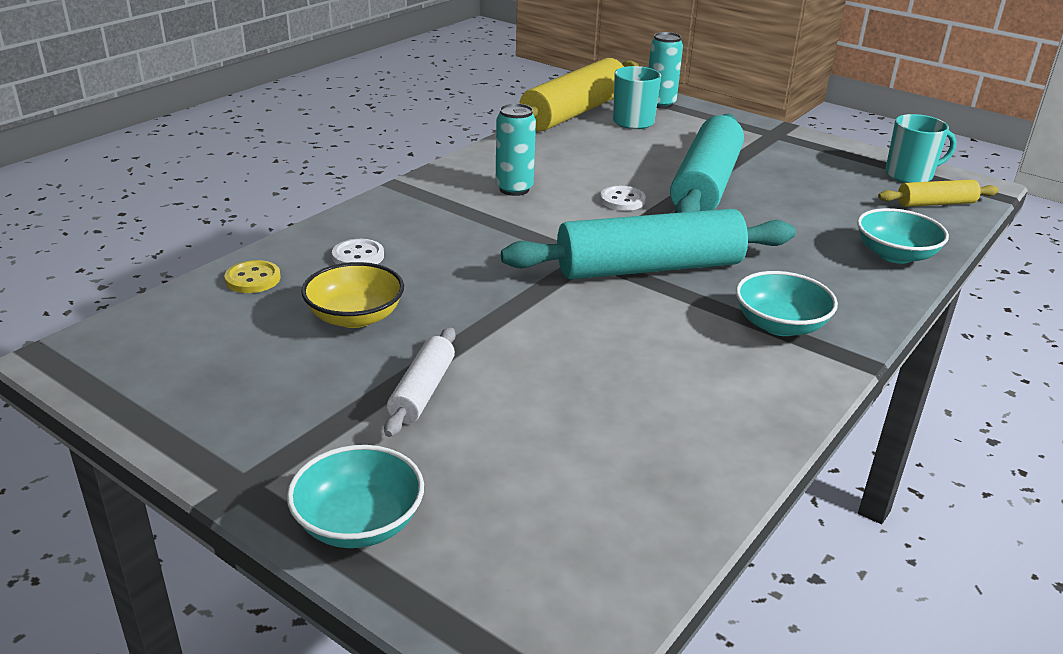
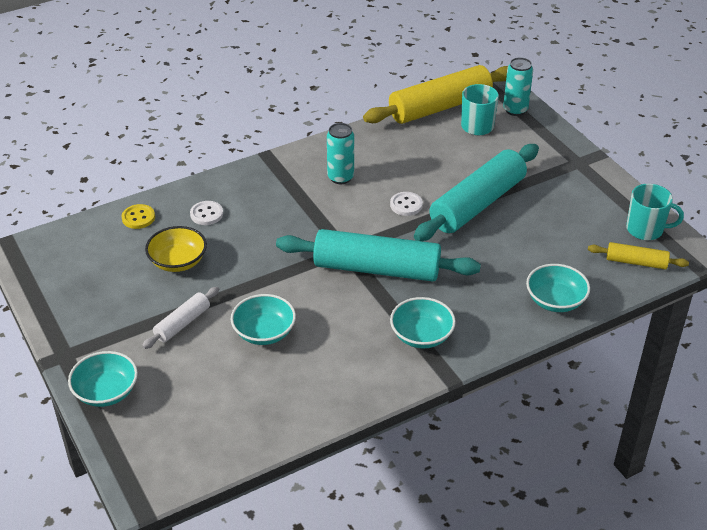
camera: 25 degrees right, 10 degrees up
none -> turquoise bowl [231,294,296,345]

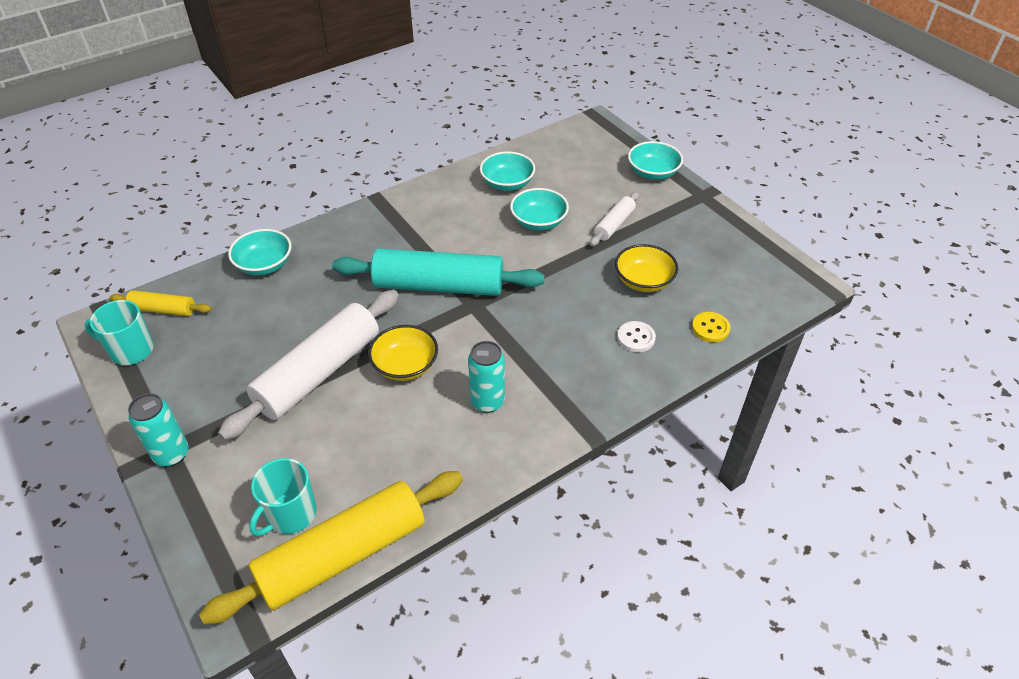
camera: 175 degrees right, 5 degrees up
white button [390,192,423,216] -> yellow bowl [368,325,438,381]
turquoise bowl [390,297,456,348] -> turquoise bowl moved to [480,151,535,191]
turquoise rolling pin [414,144,539,241] -> white rolling pin [218,290,399,440]
turquoise can [503,57,533,116] -> turquoise can moved to [128,393,189,467]

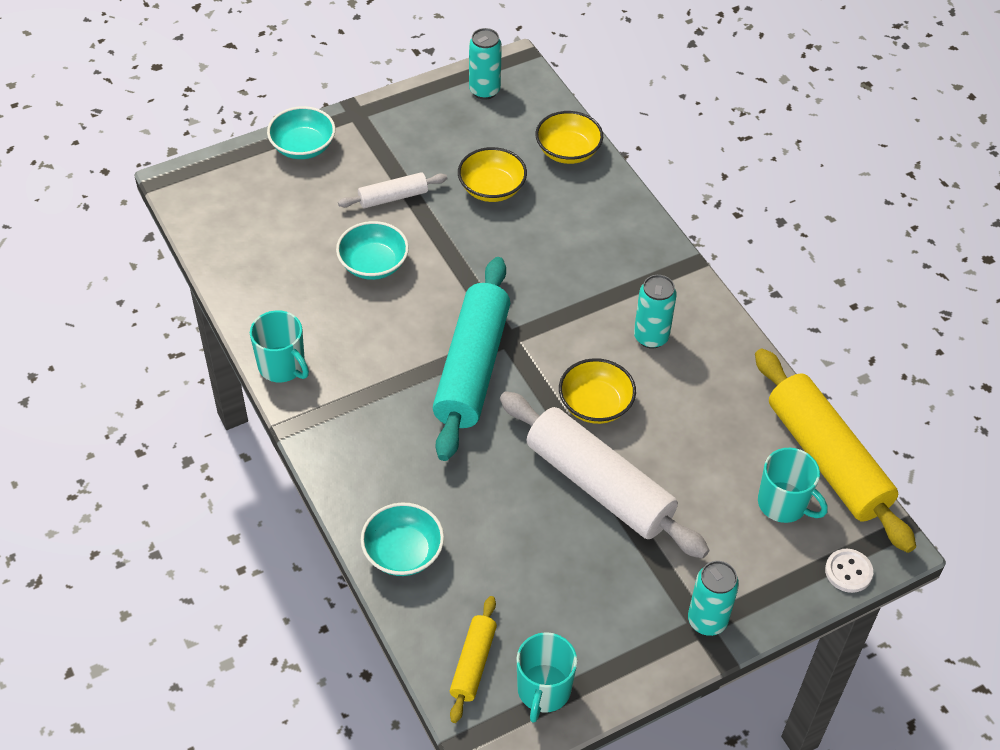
camera: 85 degrees left, 5 degrees up
turquoise bowl [480,151,535,191] -> none
white rolling pin [590,192,639,246] -> white rolling pin turned 60 degrees counterclockwise [338,172,447,208]
white button [617,321,656,352] -> white button moved to [825,549,873,593]
yellow button [692,312,730,342] -> yellow bowl [535,111,603,164]
none -> turquoise mug [250,310,309,382]
none -> turquoise can [469,28,502,100]

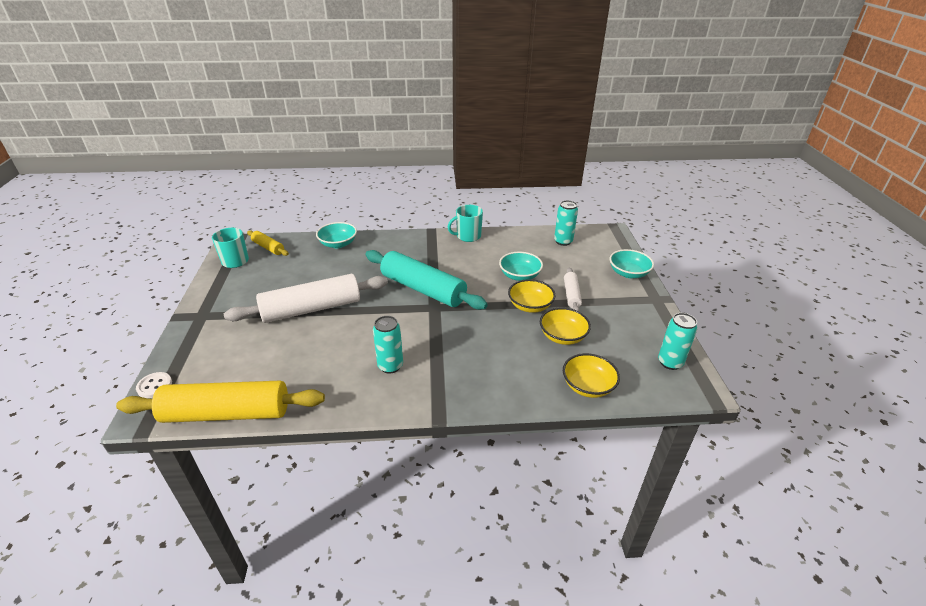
camera: 115 degrees right, 15 degrees down
yellow bowl [559,358,636,424] -> yellow bowl moved to [508,279,556,313]
turquoise can [688,561,739,636] -> turquoise can moved to [554,200,578,246]
turquoise mug [758,448,828,523] -> none

